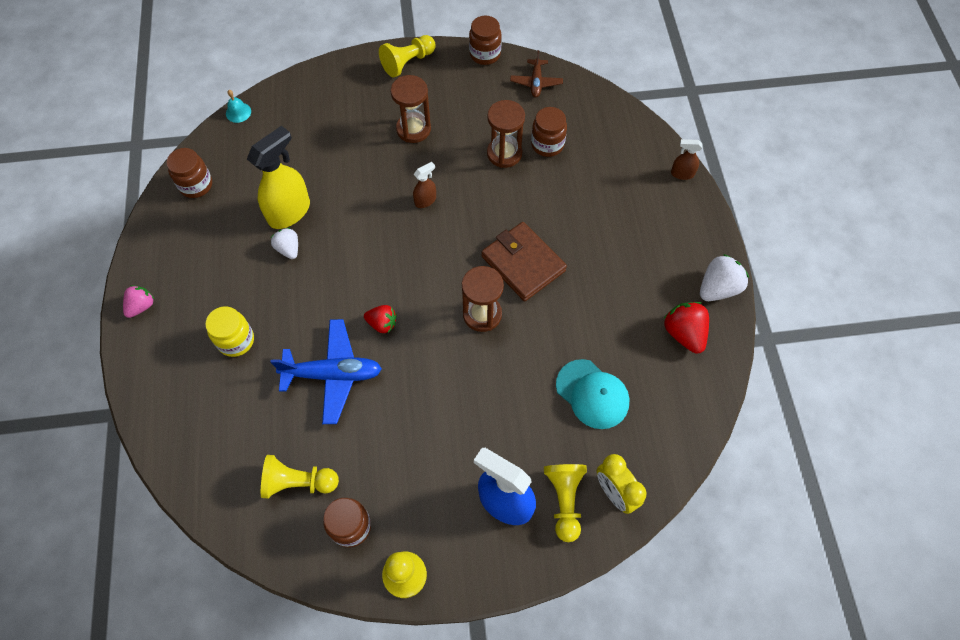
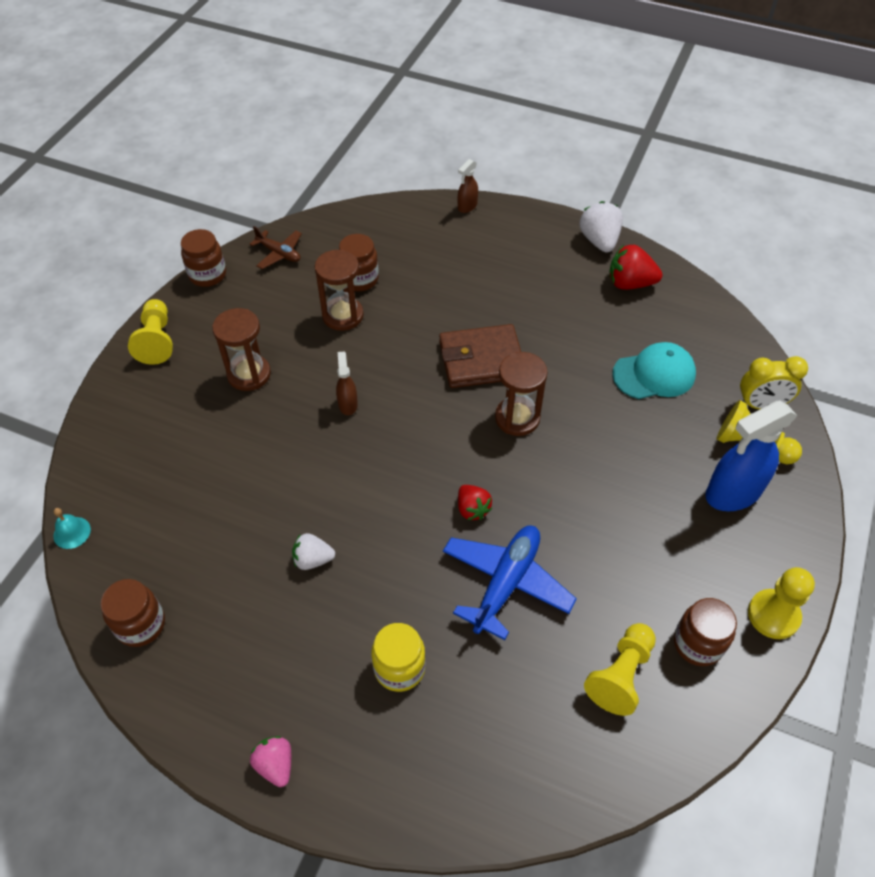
camera: 60 degrees left, 10 degrees down
yellow spray bottle [247,126,310,229] -> none
red strawberry [364,305,397,333] -> red strawberry turned 105 degrees clockwise [458,485,492,520]

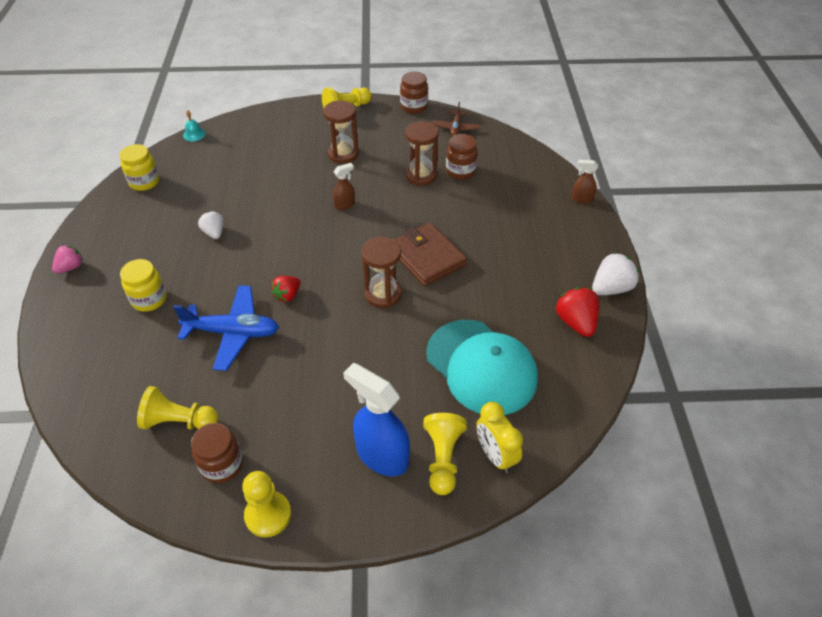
camera: 65 degrees right, 5 degrees down
brown jar [100,579,165,647] -> yellow jar [119,144,159,191]
turquoise cap [612,342,696,399] -> turquoise cap [426,320,538,415], size x1.56

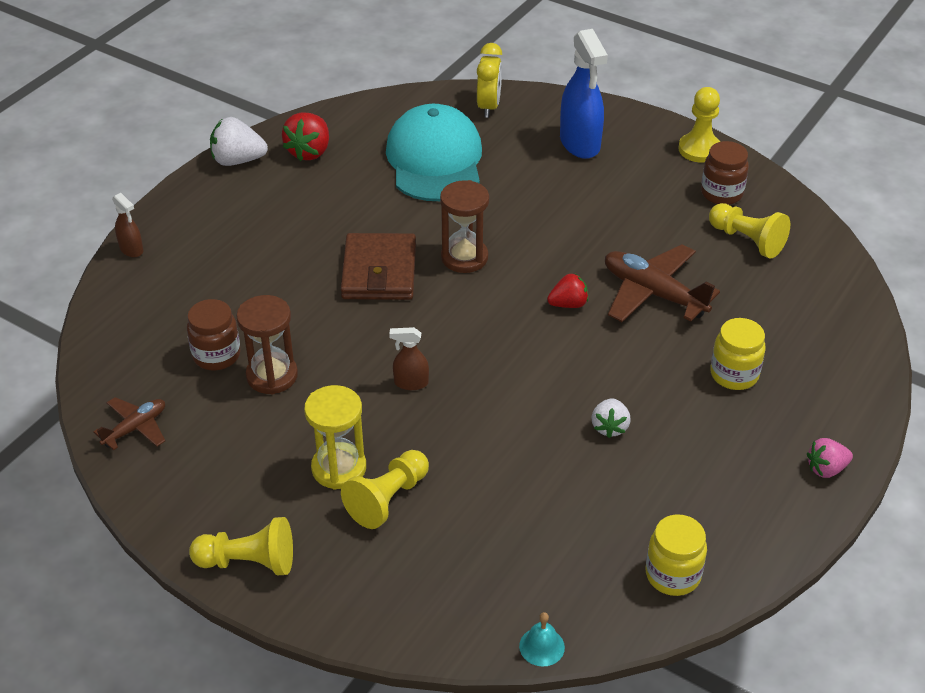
camera: 145 degrees left, 5 degrees down
blue plane [173,285,279,371] -> brown plane [605,244,720,322]
brown hourglass [323,101,359,164] -> yellow hourglass [304,385,366,490]
brown jar [400,71,428,114] -> none
yellow pawn [423,413,467,495] -> yellow pawn moved to [341,450,429,529]

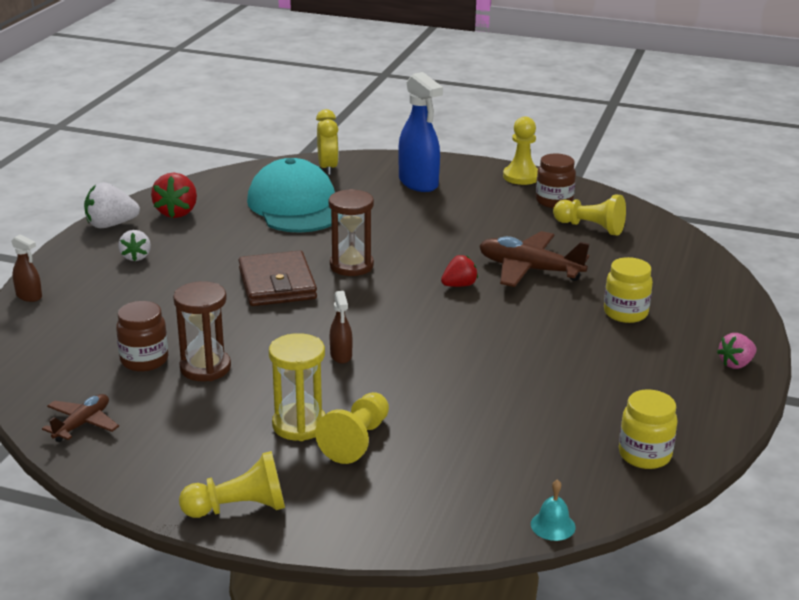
camera: 15 degrees left, 15 degrees down
brown spray bottle [389,327,429,390] -> brown spray bottle turned 90 degrees counterclockwise [330,291,353,364]
white strawberry [592,399,631,438] -> white strawberry moved to [118,230,151,261]

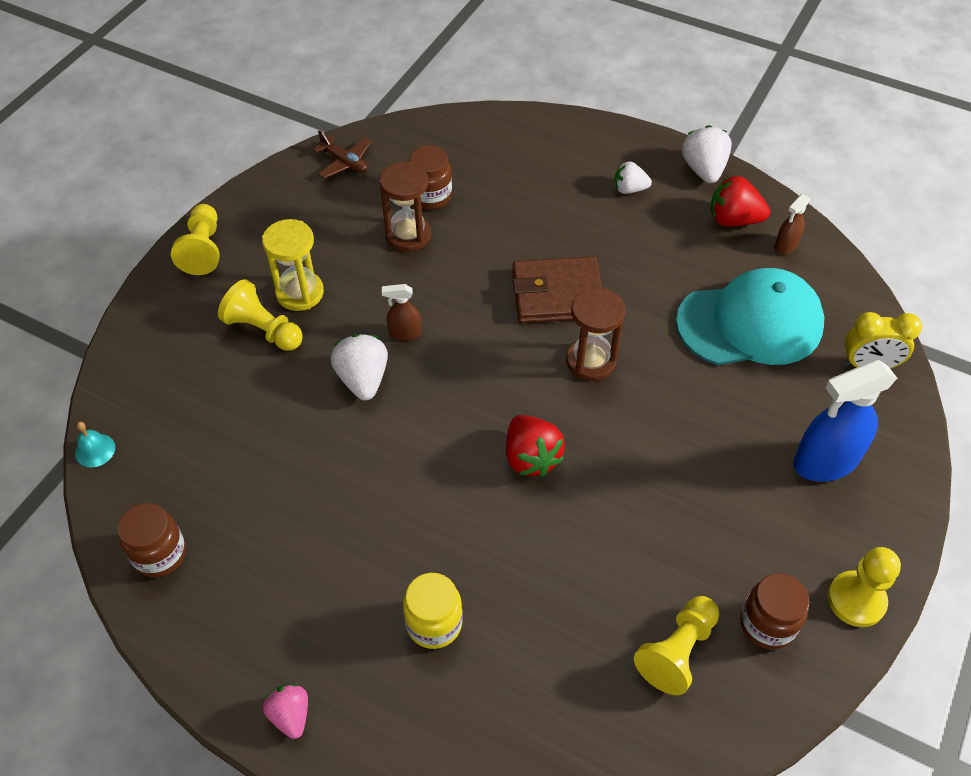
camera: 100 degrees right, 25 degrees up
brown spray bottle [11,235,42,302] -> brown spray bottle moved to [775,194,811,254]
red strawberry [441,255,478,287] -> red strawberry [506,415,565,477], size x1.54
brown plane [479,231,589,287] -> none
yellow jar [619,389,678,469] -> brown jar [118,503,186,577]
none -> white strawberry [330,334,388,400]

